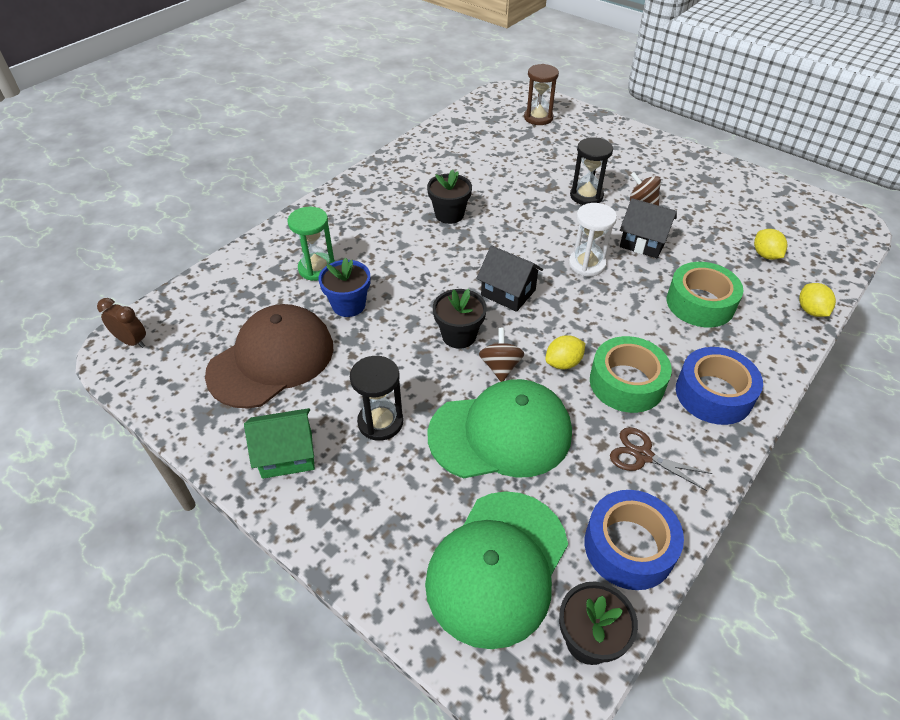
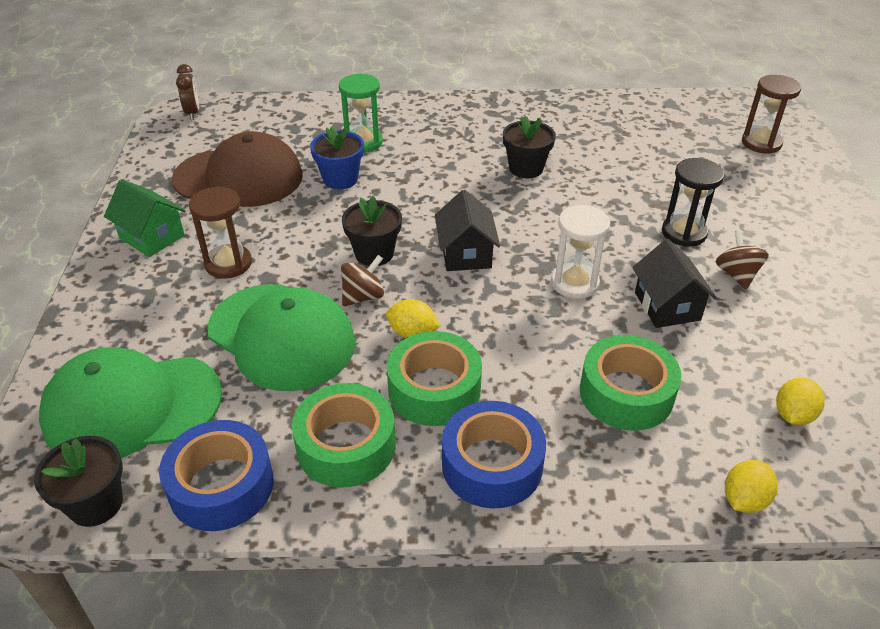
camera: 50 degrees right, 5 degrees down
black hourglass [350,356,403,441] -> brown hourglass [189,187,252,279]
brown scissors [610,427,712,491] -> green tape [292,383,395,488]

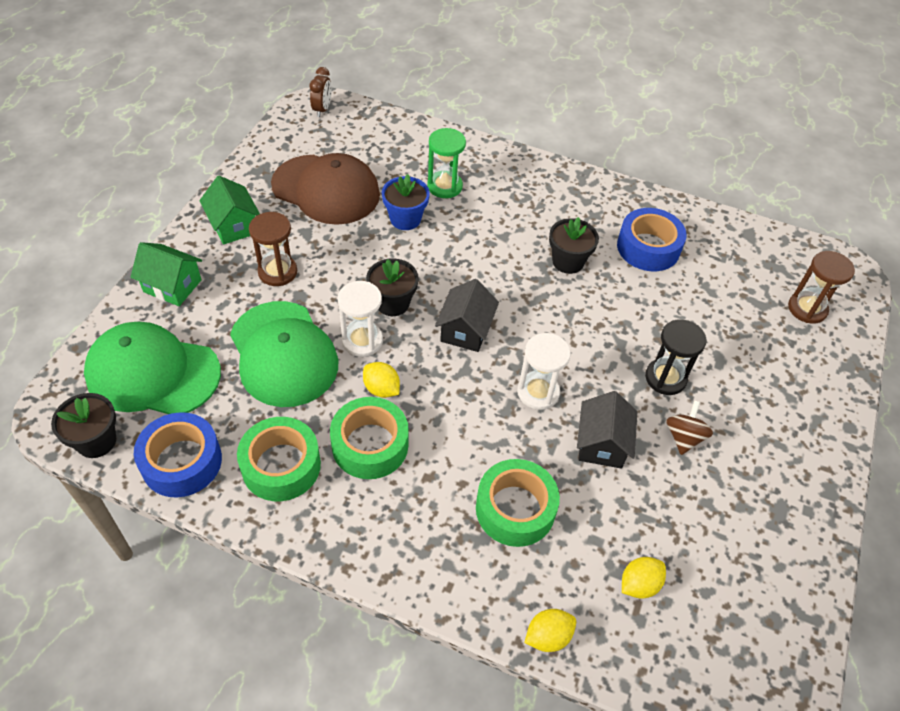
camera: 20 degrees right, 10 degrees up
brown spinning top [341,255,384,306] -> white hourglass [338,281,383,357]
blue tape [442,401,546,508] -> blue tape moved to [617,208,687,271]
none -> green house [130,242,202,306]

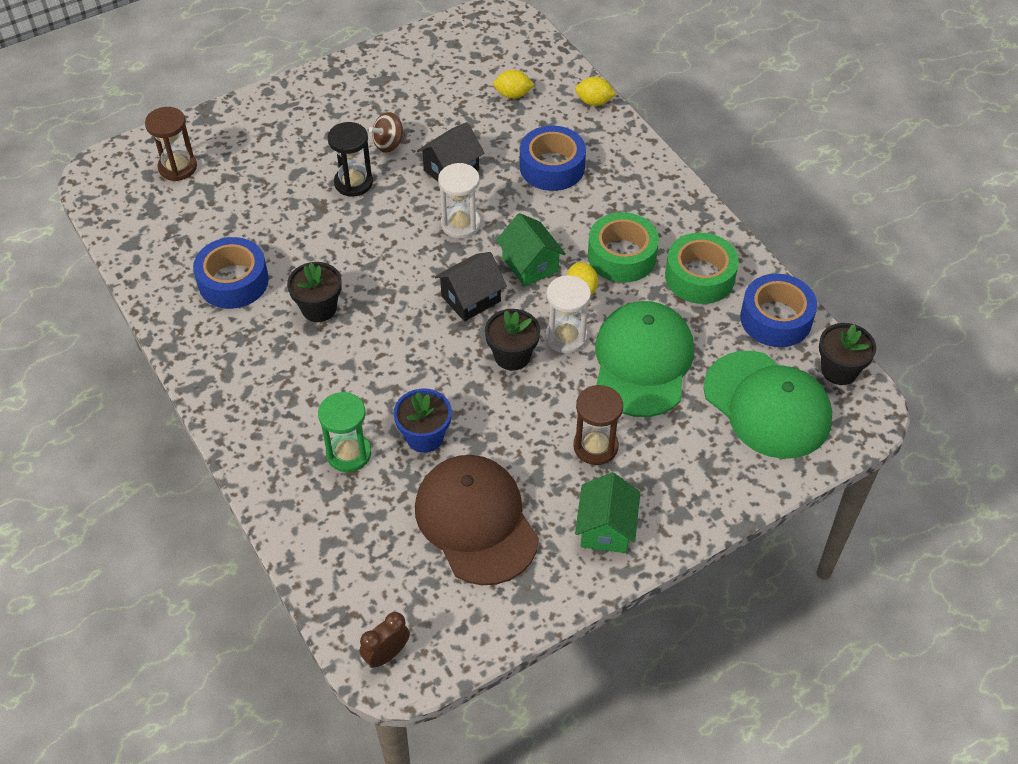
camera: 140 degrees left, 0 degrees up
green house [130,242,202,306] -> green house moved to [496,213,566,287]
green tape [476,459,560,547] -> blue tape [520,126,586,191]

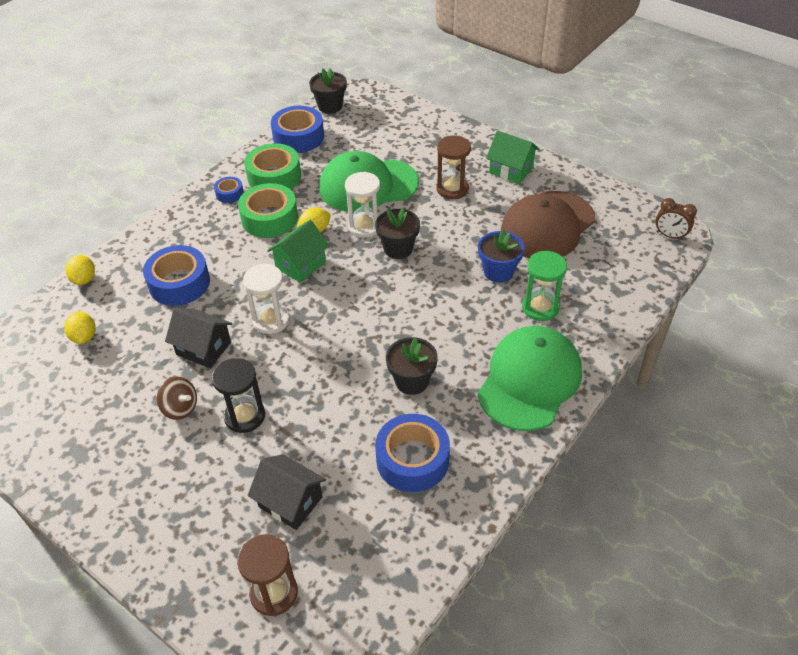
camera: 110 degrees left, 5 degrees down
black house [435,252,507,321] -> black house moved to [248,454,326,530]
green house [575,472,640,553] -> green house turned 45 degrees clockwise [486,131,539,184]
green cap [703,351,832,459] -> green cap moved to [478,326,582,431]
none -> blue tape [214,177,244,203]

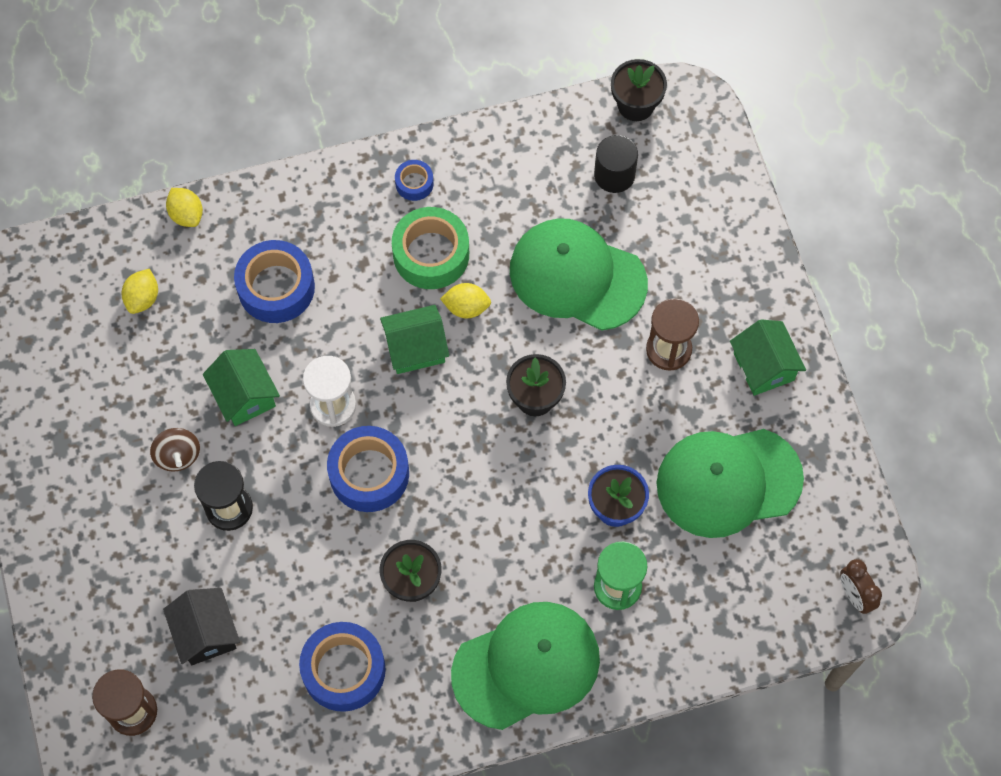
camera: 35 degrees right, 20 degrees up
yellow lemon [65,255,95,285] -> yellow lemon turned 60 degrees counterclockwise [166,188,203,227]
black house [165,308,232,368] -> green house [203,349,280,426]
green tape [244,143,301,190] -> none
blue tape [271,106,324,153] -> blue tape moved to [327,426,409,512]
white hourglass [345,172,380,238] -> none
brown cap [501,191,595,258] -> green cap [656,429,804,538]
none -> black cylinder [594,135,638,193]

